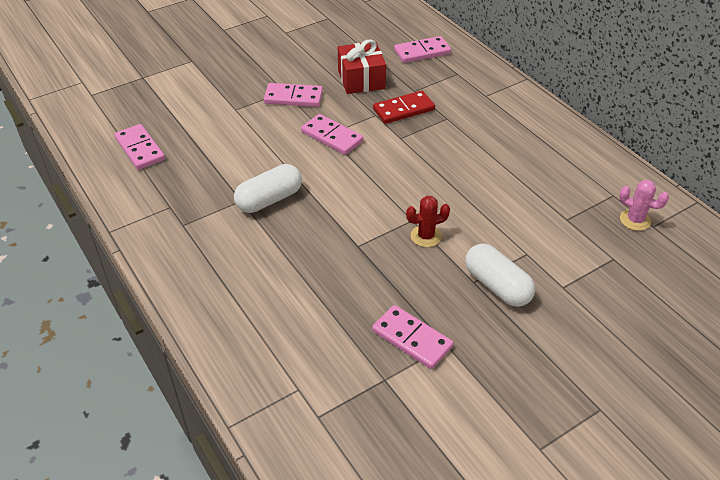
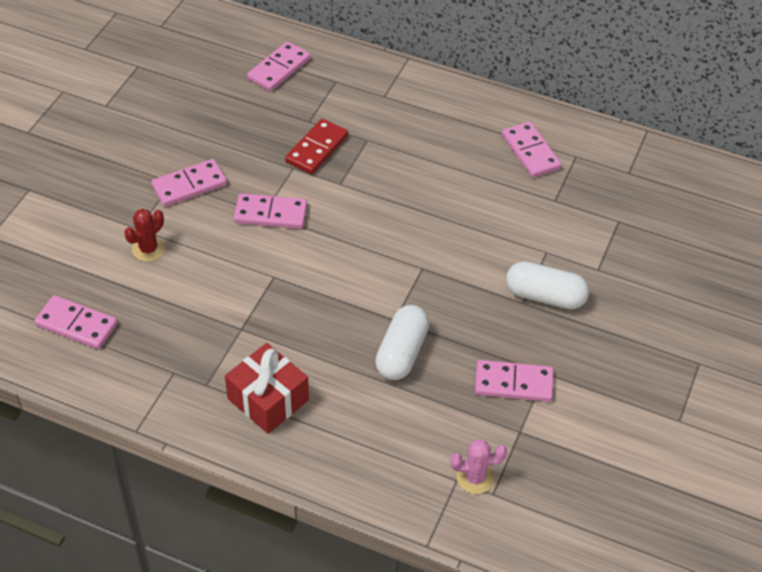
camera: 35 degrees left, 5 degrees up
white capsule [234,164,302,213] -> white capsule moved to [375,305,429,380]
red gift [338,39,386,94] -> red gift moved to [225,343,309,434]
red cactus [406,196,450,247] -> red cactus moved to [124,209,165,262]
pink cactus [619,180,669,231] -> pink cactus moved to [450,439,507,494]
none -> pink domino [502,121,561,178]

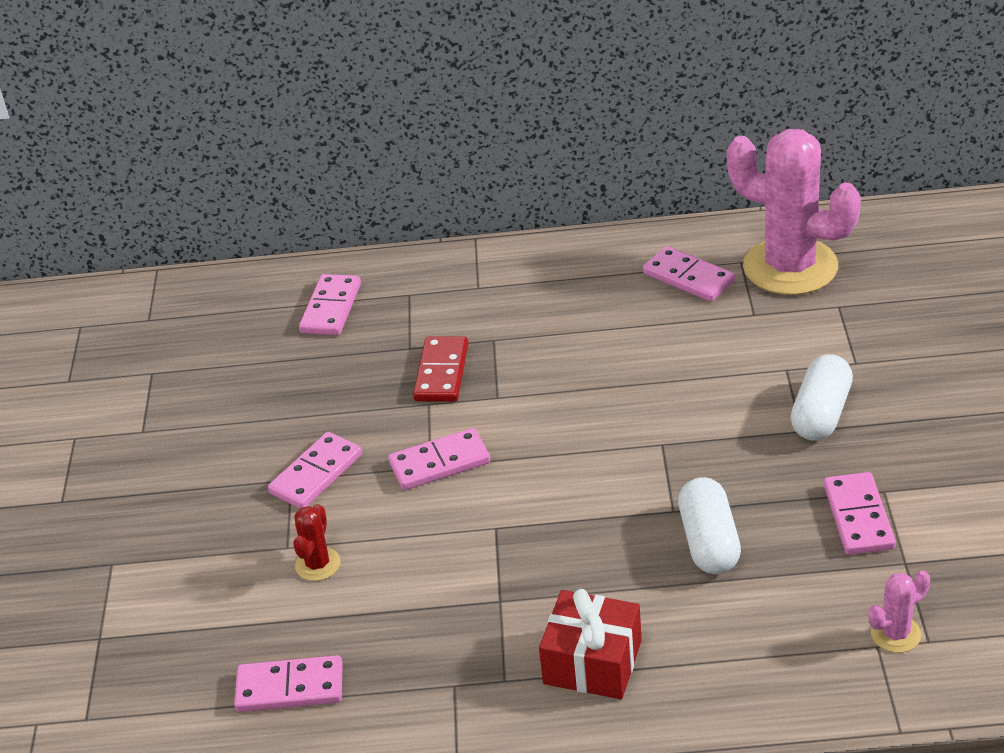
camera: 20 degrees left, 10 degrees down
pink domino [475,360,553,402] -> pink domino turned 75 degrees counterclockwise [824,472,896,555]
white capsule [506,261,589,309] -> white capsule turned 60 degrees counterclockwise [790,354,853,441]
none -> pink cactus [727,129,861,295]

